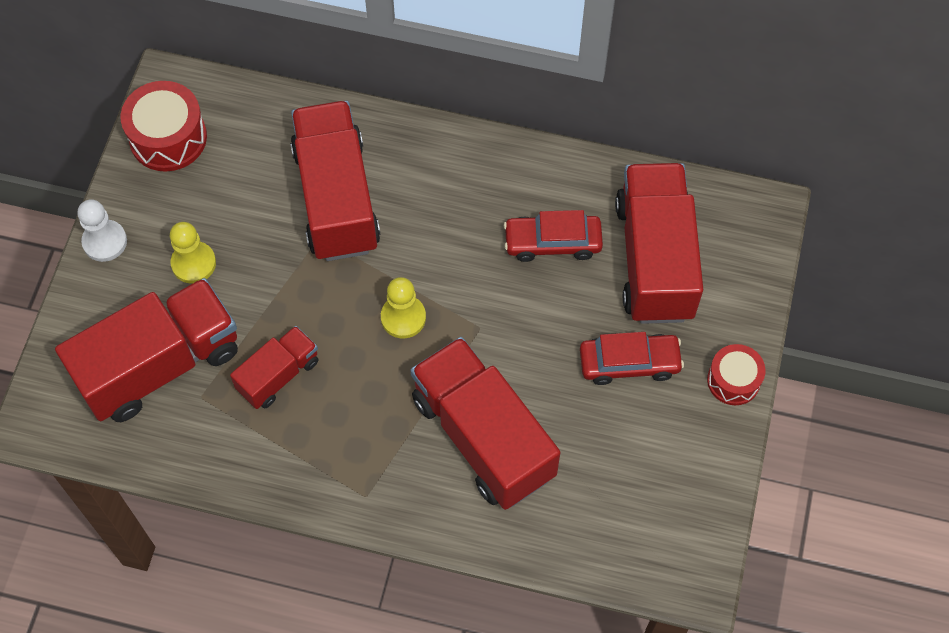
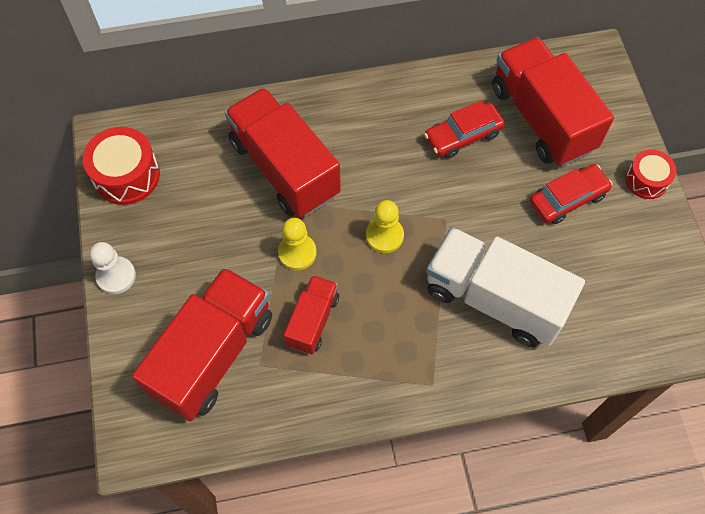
camera: 25 degrees left, 0 degrees up
yellow pawn [170,222,216,284] -> yellow pawn moved to [278,218,316,270]
red truck [411,337,560,510] -> white truck [426,227,585,347]

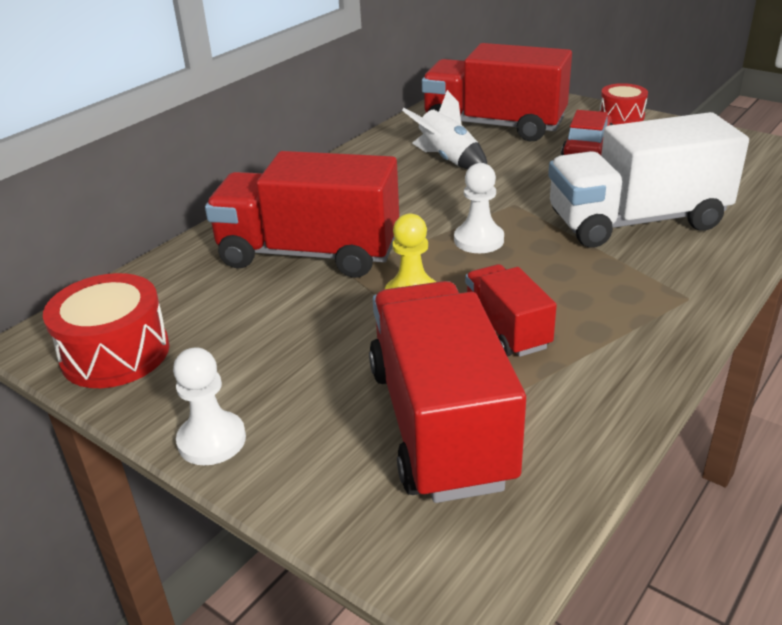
camera: 40 degrees left, 30 degrees down
yellow pawn [366,200,404,253] -> white pawn [454,163,504,253]
red car [424,100,505,159] -> white rocket [402,90,487,169]

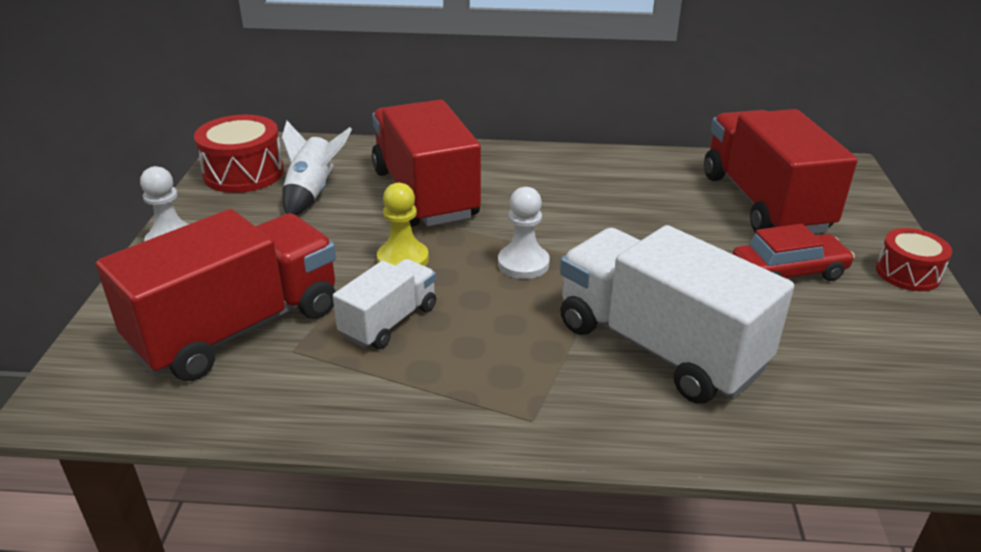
camera: 55 degrees right, 0 degrees up
white rocket [402,90,487,169] -> white rocket moved to [281,121,352,215]
red truck [465,264,557,357] -> white truck [333,259,436,349]

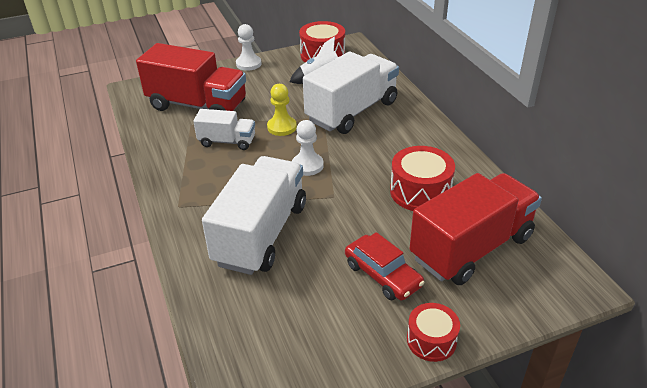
camera: 65 degrees right, 5 degrees up
red truck [372,100,481,227] -> white truck [303,52,399,134]
none -> red drum [390,146,455,211]

